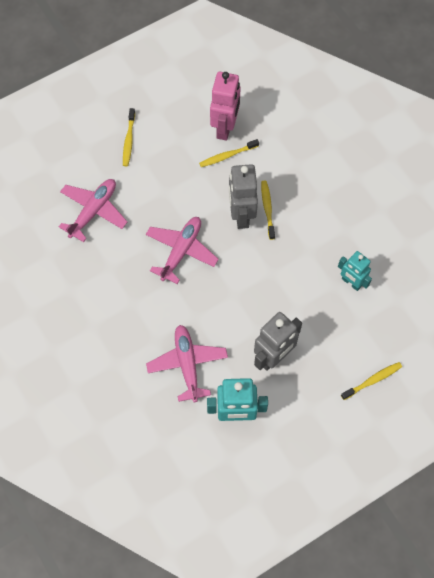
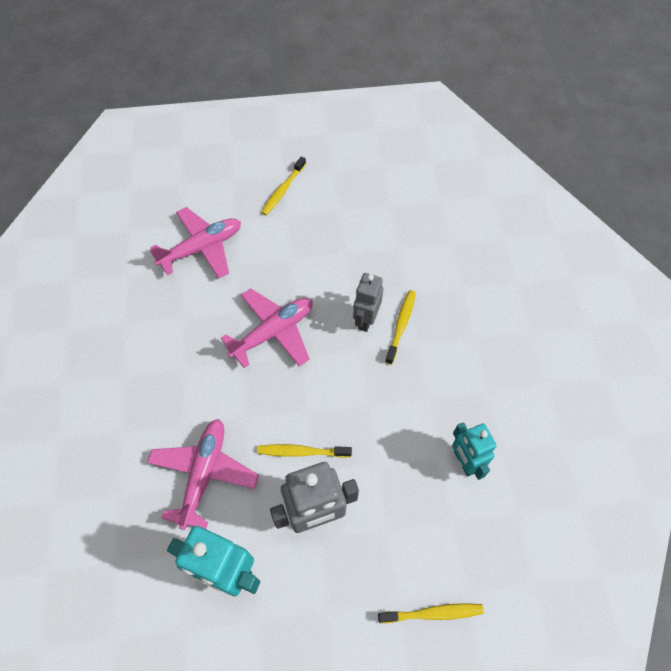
camera: 25 degrees right, 5 degrees down
yellow toothbrush [199,139,259,167] -> yellow toothbrush moved to [257,444,352,458]
pink robot [210,72,241,141] -> none
grey robot [229,164,258,229] -> grey robot [353,273,383,332], size x0.66

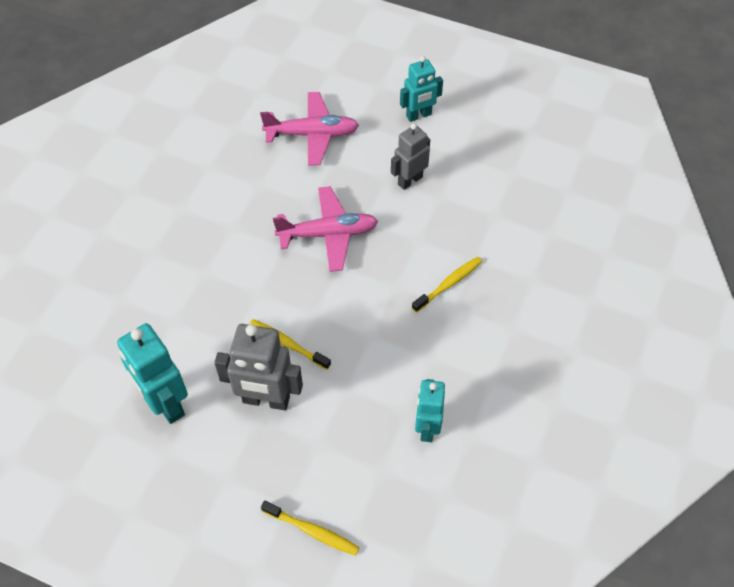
camera: 30 degrees right, 5 degrees down
pink plane [147,419,259,530] -> none
yellow toothbrush [261,156,306,215] -> turquoise robot [400,56,443,122]
grey robot [353,273,383,332] -> grey robot moved to [391,123,430,190]

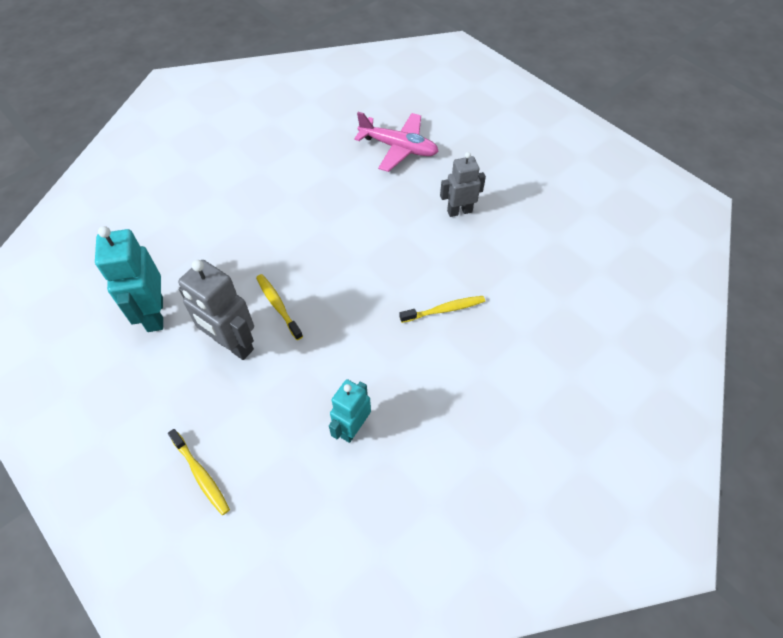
camera: 25 degrees right, 0 degrees up
pink plane [273,186,378,272] -> none
turquoise robot [400,56,443,122] -> none

